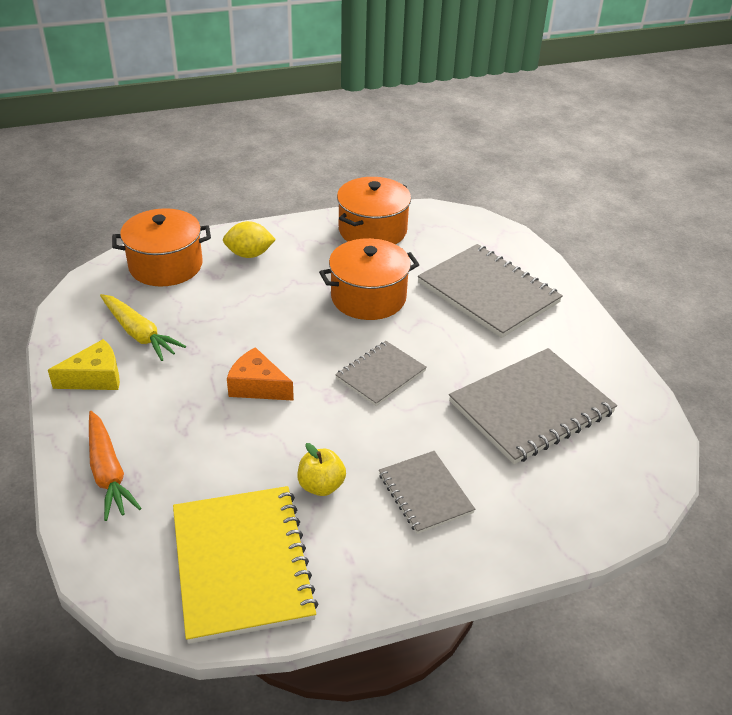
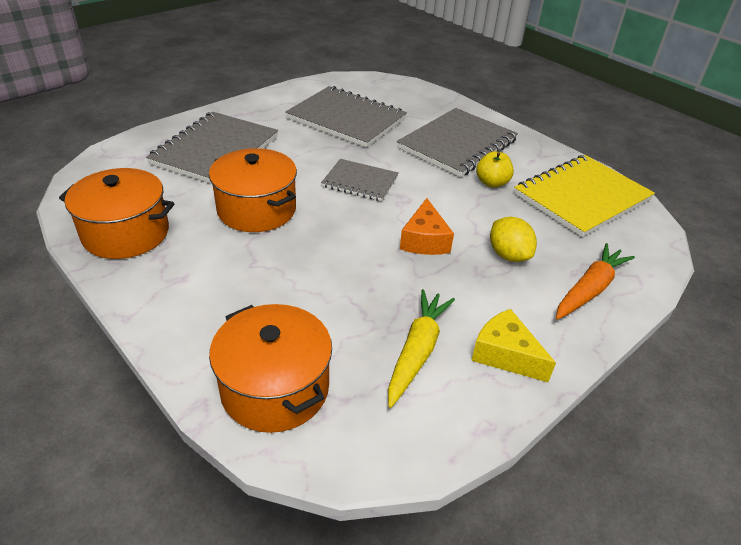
camera: 115 degrees left, 0 degrees up
yellow lemon [223,221,276,258] -> yellow lemon moved to [490,217,537,262]
grey notebook [379,451,475,534] -> grey notebook [397,108,518,177], size x1.74

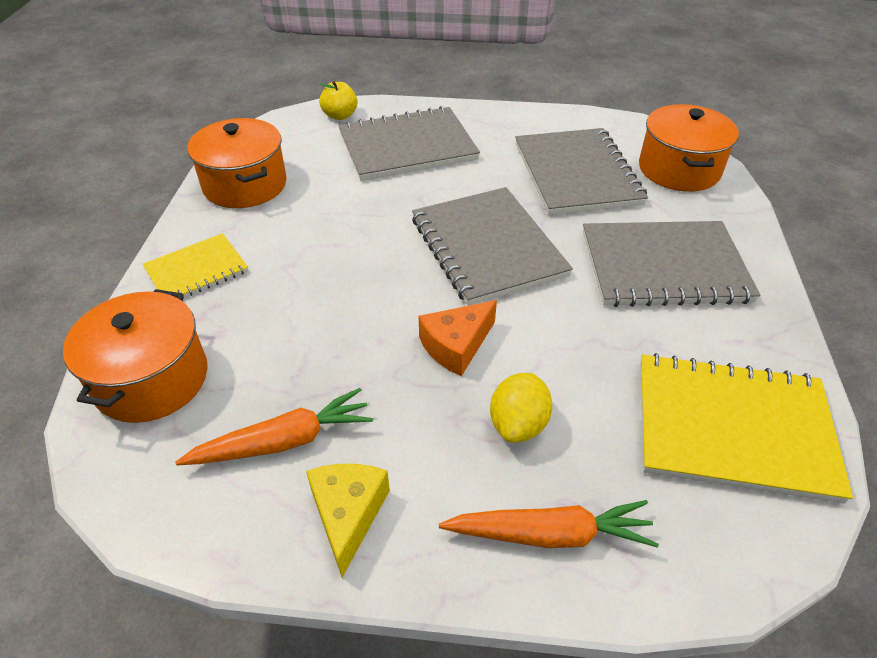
camera: 50 degrees right, 5 degrees up
orange pot [209,148,297,232] -> orange pot moved to [639,104,739,192]
grey notebook [321,159,398,201] -> grey notebook [412,187,573,306], size x1.74
yellow carrot [388,289,455,408] -> orange carrot [175,388,373,465]
yellow apple [476,151,514,188] -> yellow apple moved to [319,81,358,120]
none -> yellow notebook [143,233,248,299]

